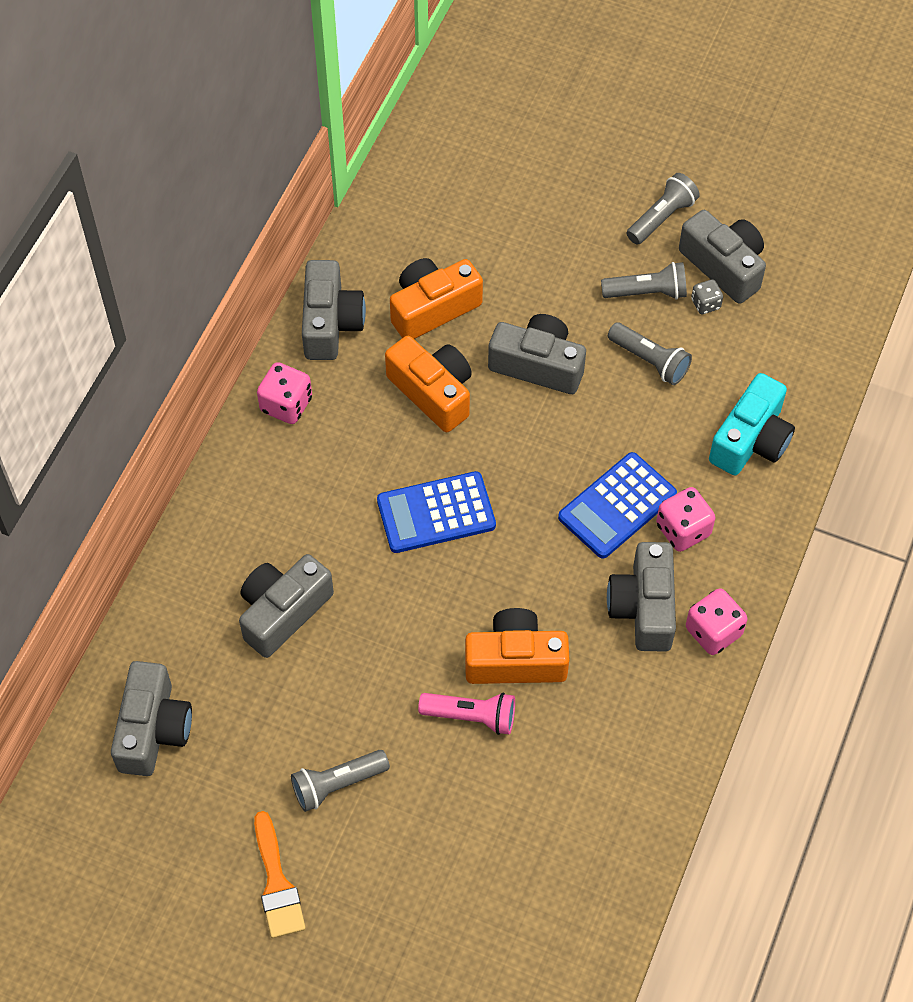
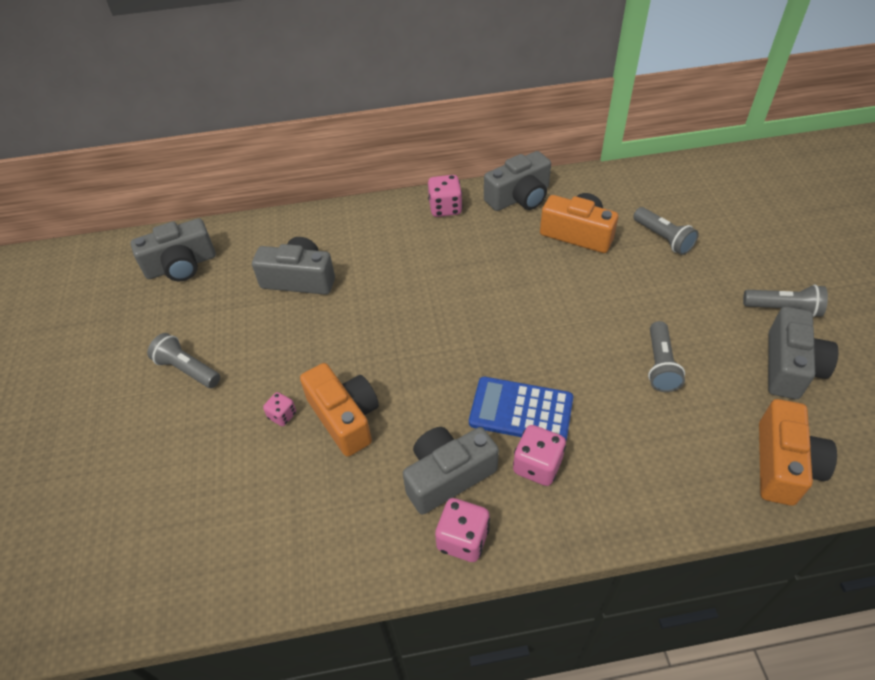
camera: 60 degrees right, 10 degrees down
orange brush [254,811,306,938] -> none
blue calculator [377,471,496,553] -> none
orange camera [385,336,472,432] -> orange camera moved to [759,399,837,506]
pink flashlight [418,692,515,735] -> pink dice [263,392,296,426]
grey camera [488,314,586,394] -> none
grey flashlight [601,262,687,300] -> grey flashlight moved to [633,207,699,255]
grey dice [691,279,723,314] -> none
turquoise camera [709,373,795,475] -> none

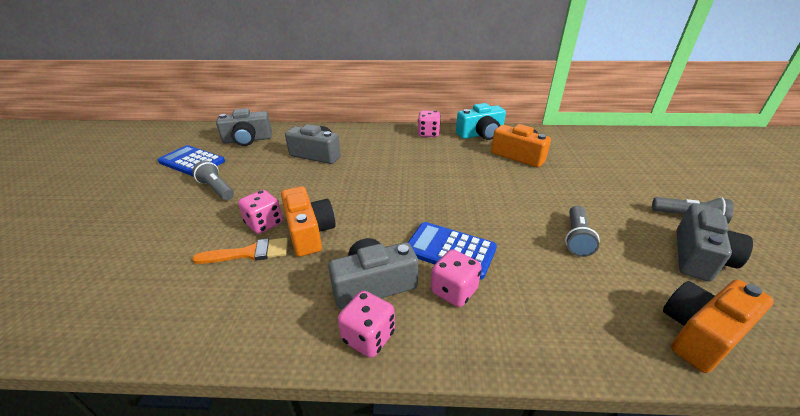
camera: 10 degrees right, 15 degrees down
pink dice [263,392,296,426] -> pink dice [238,190,283,234], size x1.68
grey camera [484,151,551,211] -> turquoise camera [456,103,506,140]
grey flashlight [633,207,699,255] -> none
orange camera [759,399,837,506] -> orange camera turned 150 degrees counterclockwise [663,280,774,373]
none -> blue calculator [158,145,225,177]
none -> orange brush [192,238,288,264]

